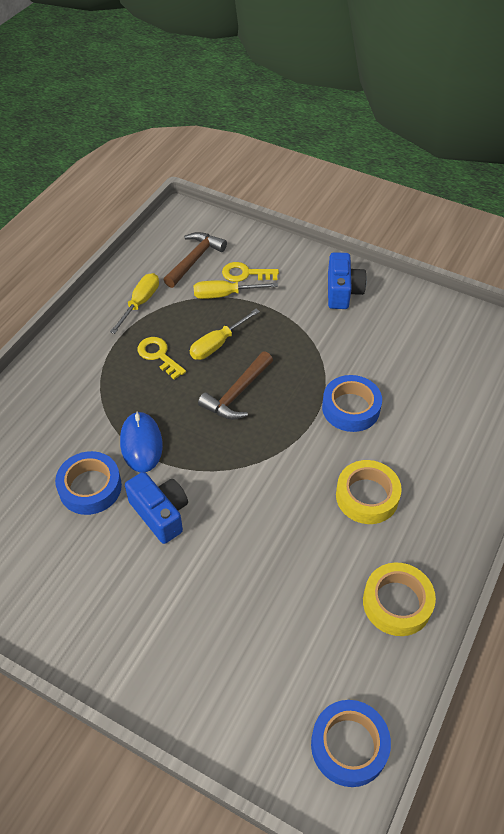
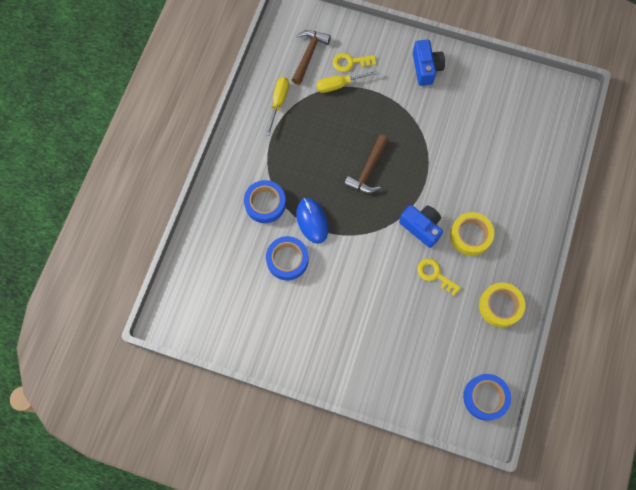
camera: 10 degrees left, 20 degrees up
blue camera [125,472,188,544] -> blue camera moved to [399,205,443,248]
yellow key [137,337,186,379] -> yellow key moved to [417,259,461,296]
yellow screwdriver [190,309,260,360] -> none
blue tape [322,375,382,432] -> blue tape moved to [244,180,286,223]

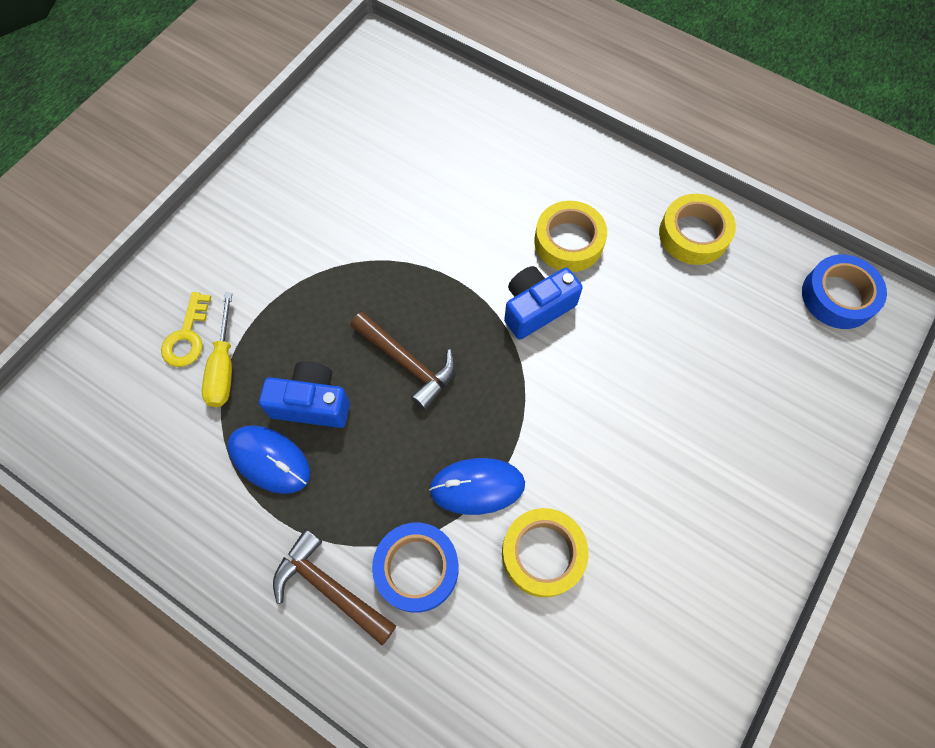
camera: 75 degrees left, 5 degrees down
yellow screwdriver [266,77,289,136] -> none
blue tape [266,236,309,280] -> yellow tape [502,508,588,598]
brown hammer [292,30,331,85] -> brown hammer moved to [273,529,396,645]
blue camera [413,40,445,86] -> blue camera moved to [259,361,350,428]
yellow key [417,259,461,296] -> none
none -> blue mouse [227,425,310,494]

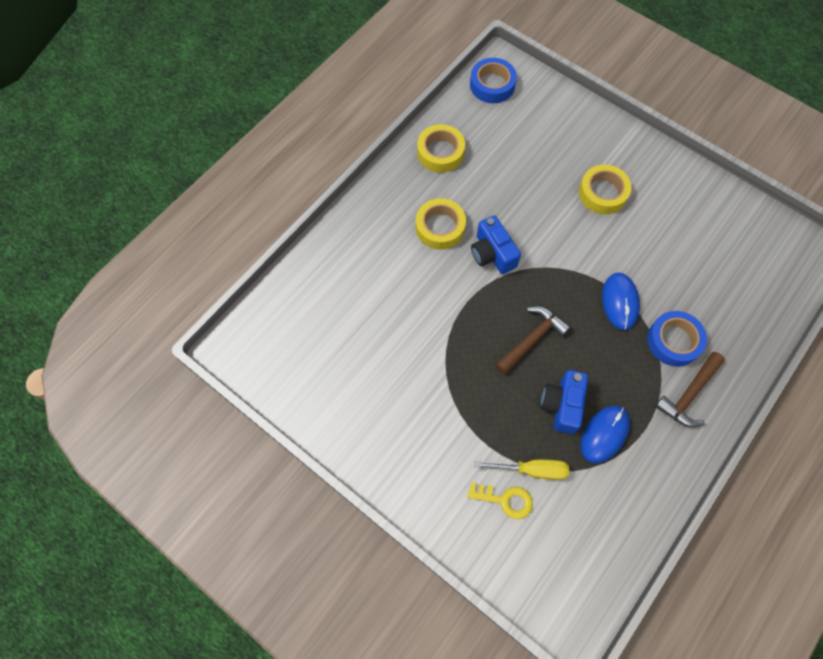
camera: 85 degrees left, 0 degrees up
yellow tape [502,508,588,598] -> yellow tape moved to [579,165,632,214]

